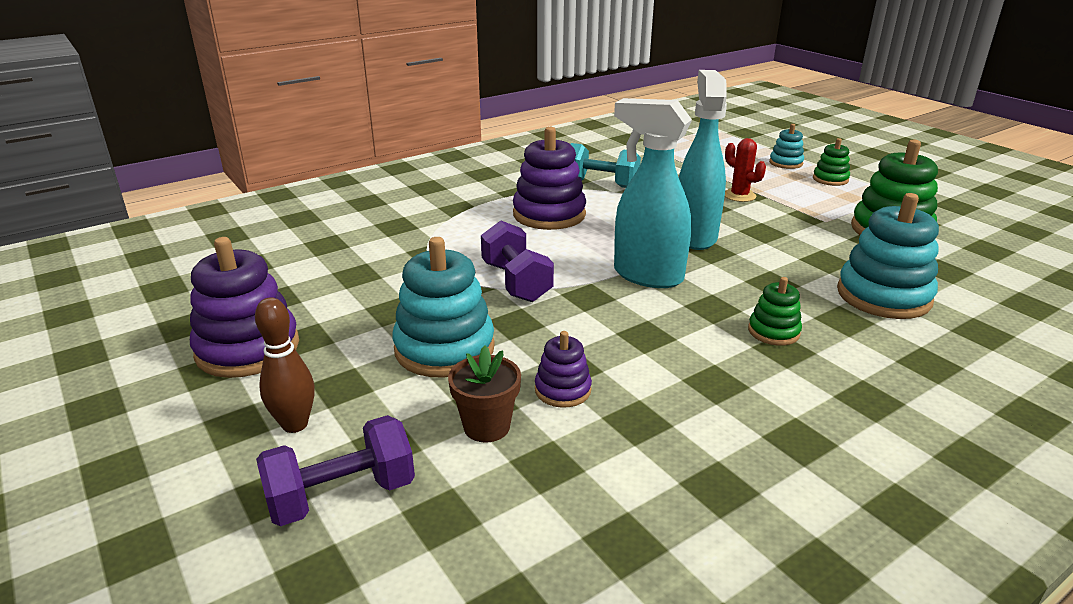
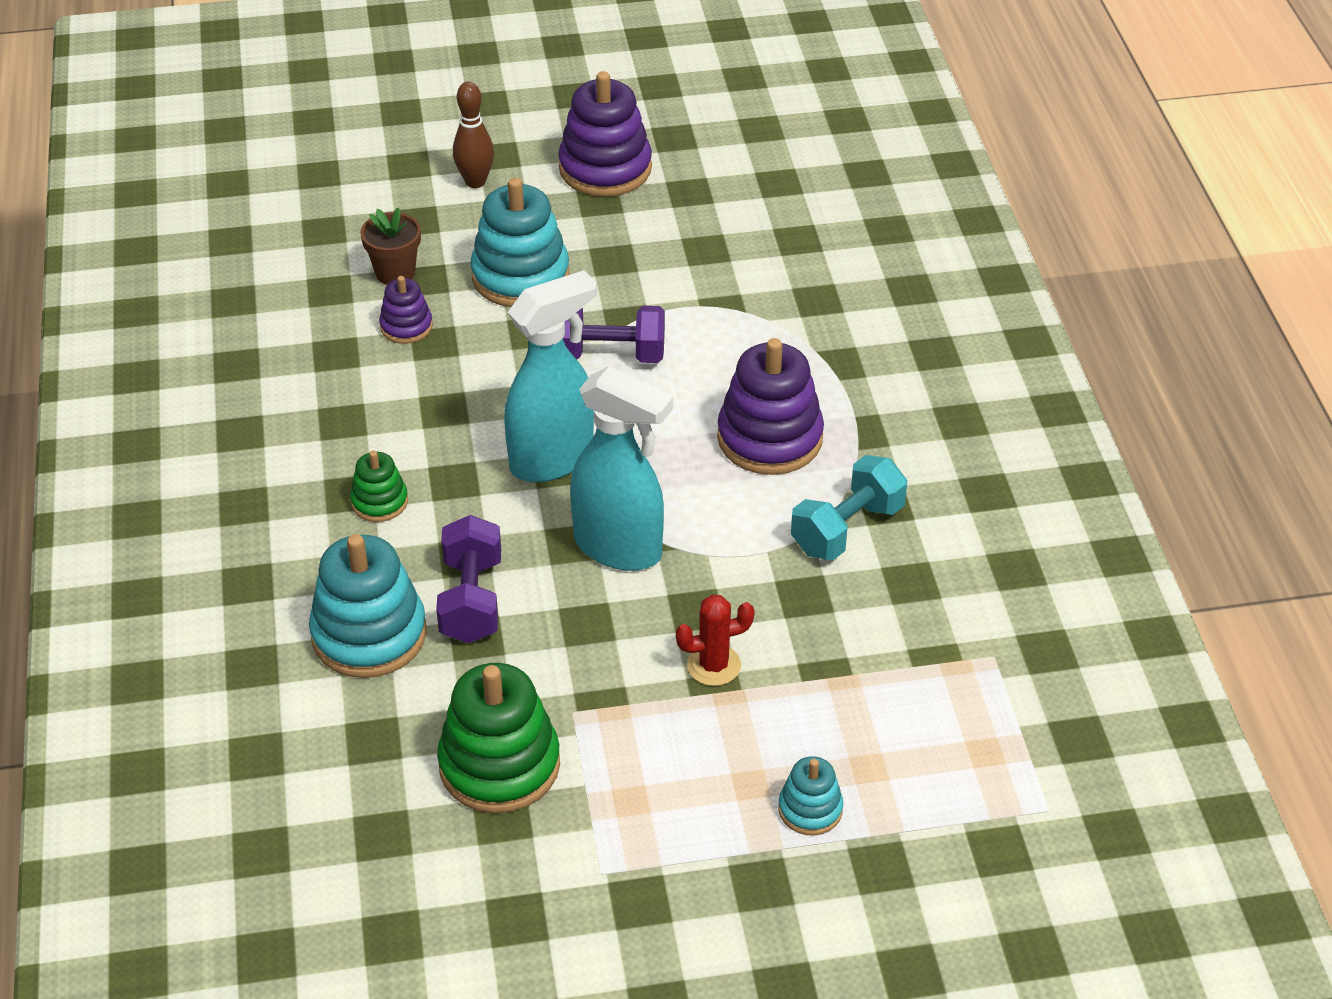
camera: 115 degrees right, 15 degrees up
purple dumbbell [256,415,415,526] -> purple dumbbell moved to [436,515,501,643]
green stacking toy [813,138,850,186] -> none

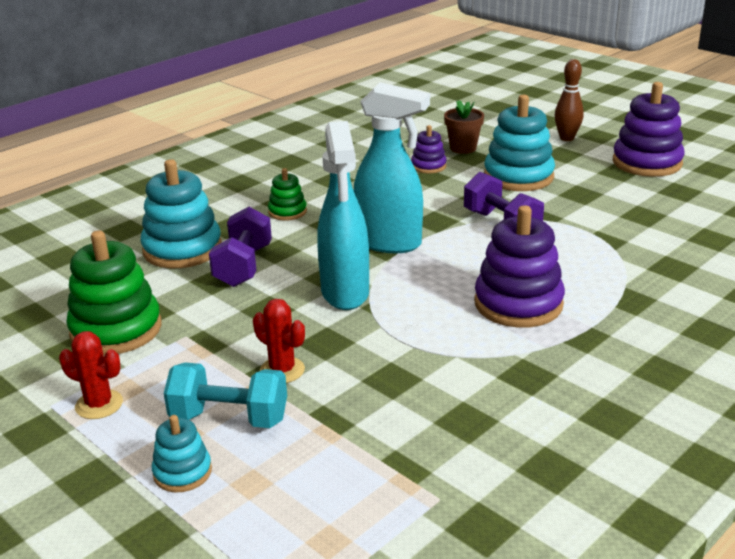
camera: 55 degrees right, 15 degrees down
purple dumbbell [436,515,501,643] -> purple dumbbell turned 45 degrees counterclockwise [209,207,272,287]
turquoise dumbbell [791,455,907,560] -> turquoise dumbbell moved to [164,363,287,428]
none -> red cactus [59,331,123,419]

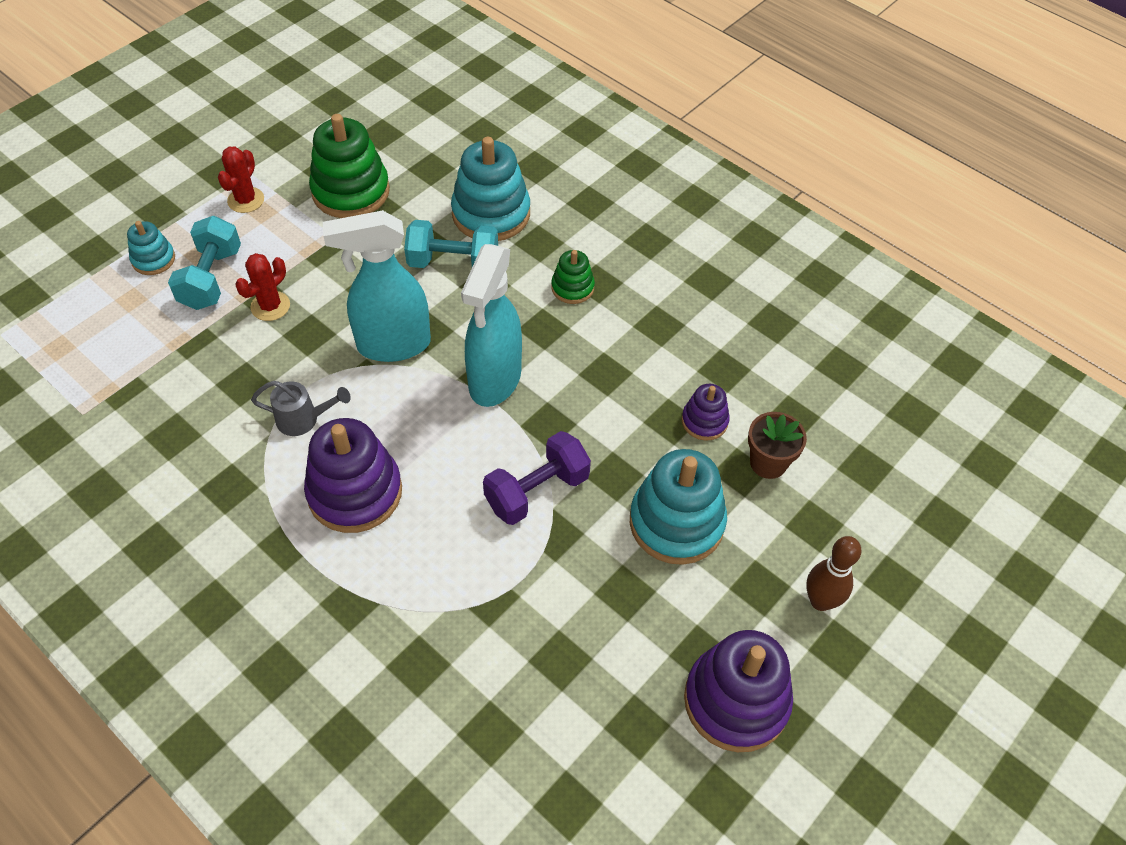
camera: 85 degrees right, 25 degrees up
purple dumbbell [209,207,272,287] -> turquoise dumbbell [404,220,498,268]
none -> grey watering can [251,381,351,436]

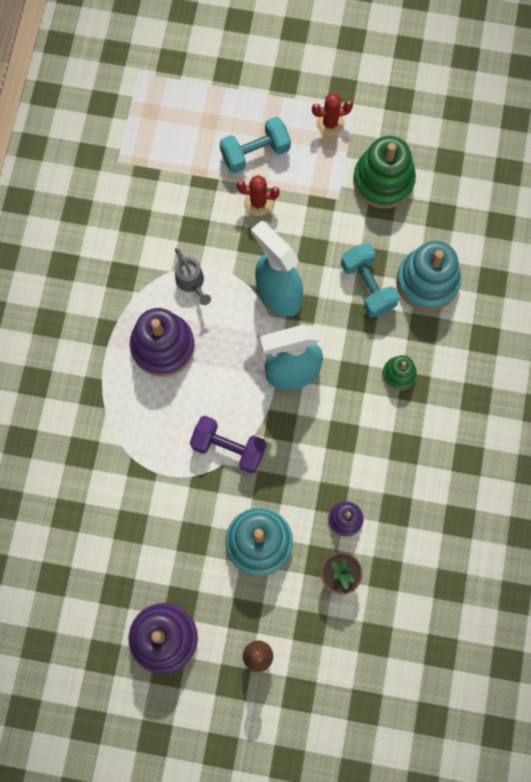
camera: 60 degrees right, 20 degrees up
turquoise stacking toy [127,221,175,275] -> none

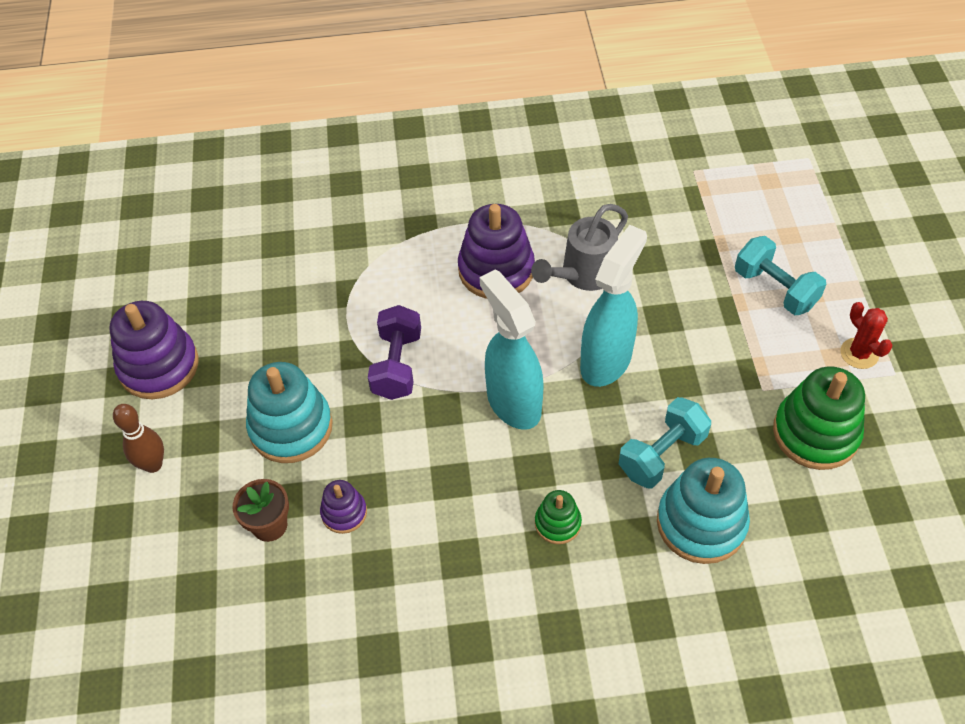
camera: 75 degrees right, 20 degrees down
grey watering can [175,248,211,305] -> grey watering can [531,204,628,291], size x1.57
red cactus [237,175,280,216] -> none

